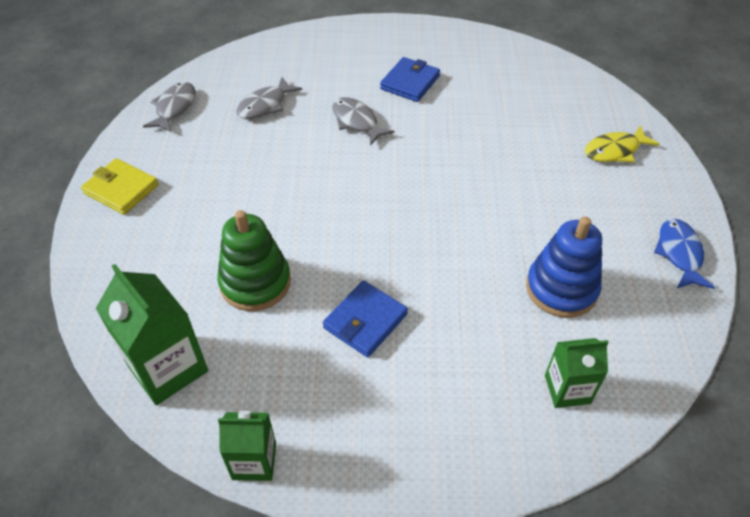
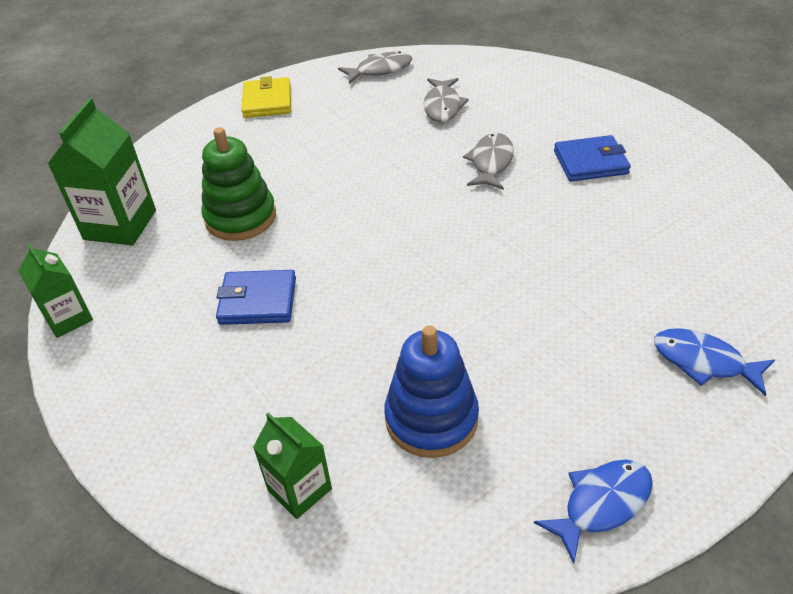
camera: 55 degrees right, 5 degrees down
grey fish [236,77,302,119] -> grey fish turned 90 degrees counterclockwise [424,78,469,122]
yellow fish [585,125,660,162] -> blue fish [654,328,775,396]

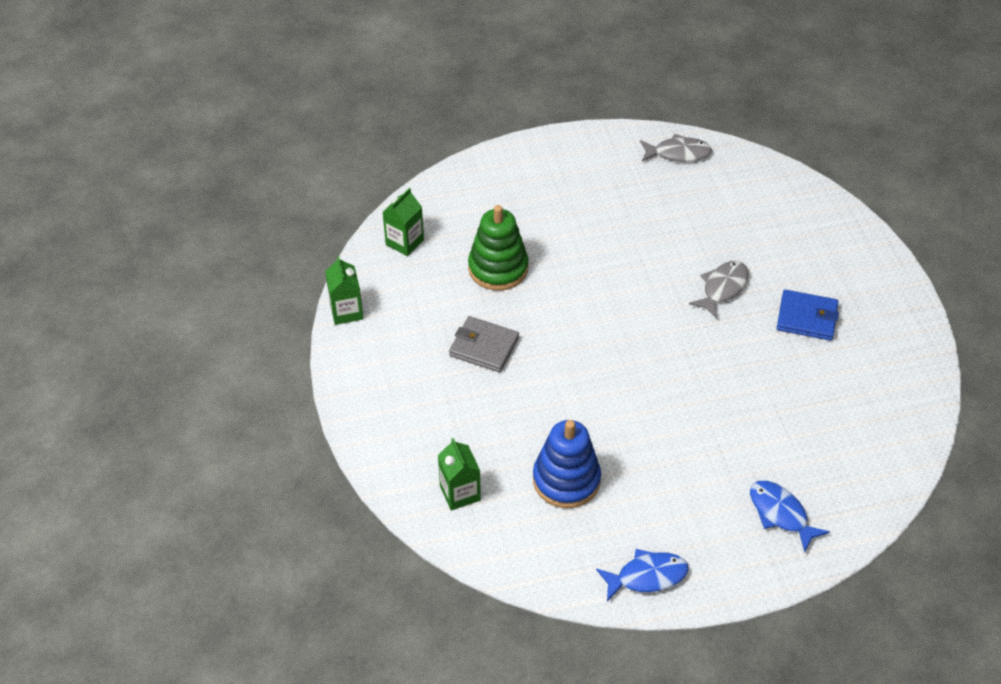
camera: 20 degrees right, 5 degrees up
green carton [48,98,156,246] -> green carton [383,188,424,256], size x0.61
blue wallet [216,270,296,325] -> grey wallet [449,316,519,373]
yellow wallet [242,76,291,118] -> none
grey fish [424,78,469,122] -> none

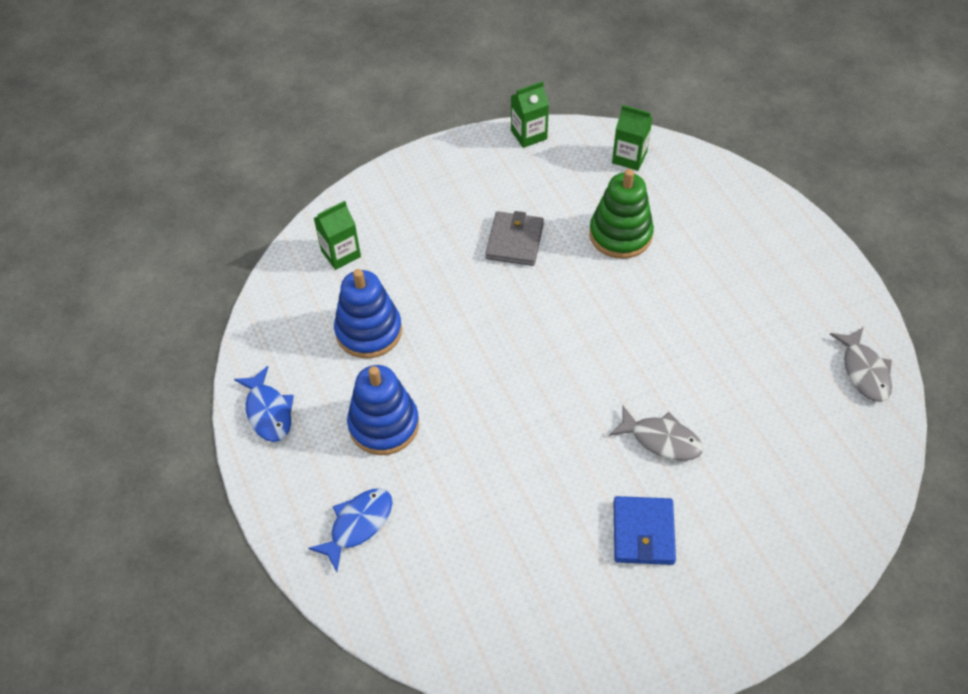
camera: 80 degrees right, 5 degrees up
none -> blue stacking toy [347,365,419,455]

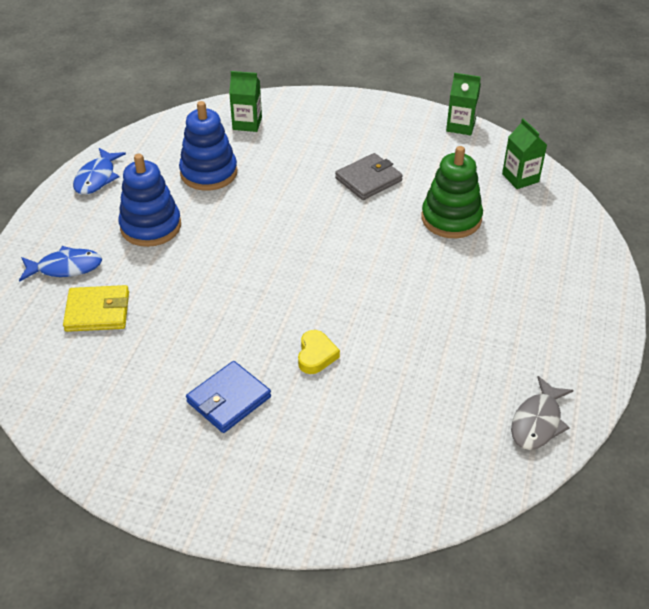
camera: 40 degrees right, 10 degrees down
grey fish [609,406,703,461] -> yellow heart [298,330,340,374]
none -> yellow wallet [63,285,129,332]

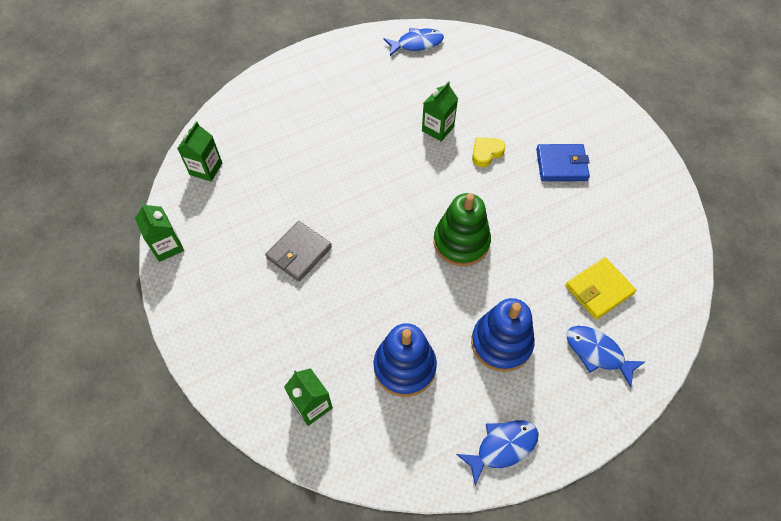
camera: 135 degrees left, 15 degrees up
yellow wallet [63,285,129,332] -> yellow wallet turned 75 degrees counterclockwise [565,257,636,320]
grey wallet [335,153,403,200] -> grey wallet turned 60 degrees counterclockwise [265,221,332,282]
green stacking toy [421,146,483,238] -> green stacking toy moved to [434,193,491,267]
grey fish [511,376,574,450] -> blue fish [383,28,444,56]
none -> green carton [422,81,458,141]

